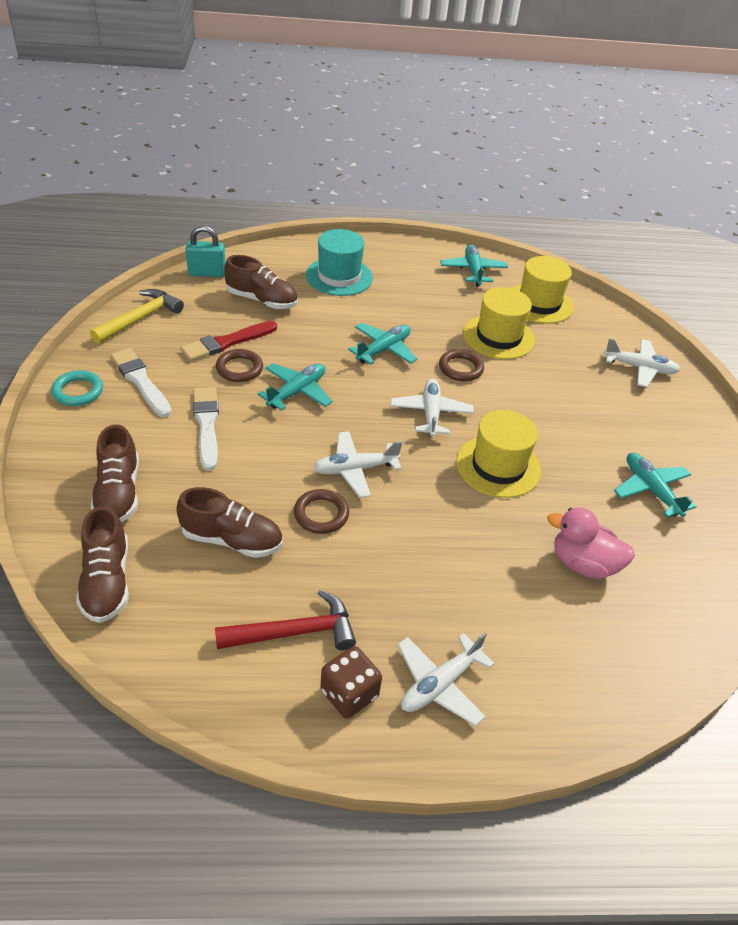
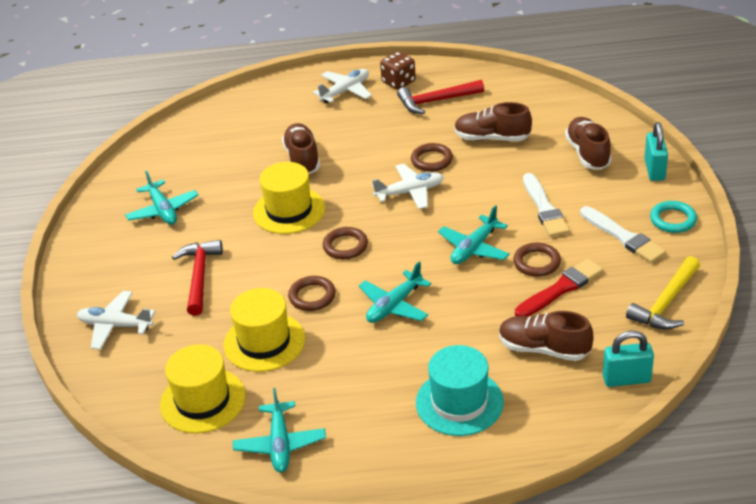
camera: 175 degrees left, 5 degrees down
brown shoe [76,506,129,623] -> brown shoe moved to [282,123,320,174]
white plane [390,379,474,437] -> brown ring [323,227,368,260]
pink duck [547,507,635,579] -> none
none -> red hammer [172,240,223,316]
none -> turquoise padlock [644,122,668,181]

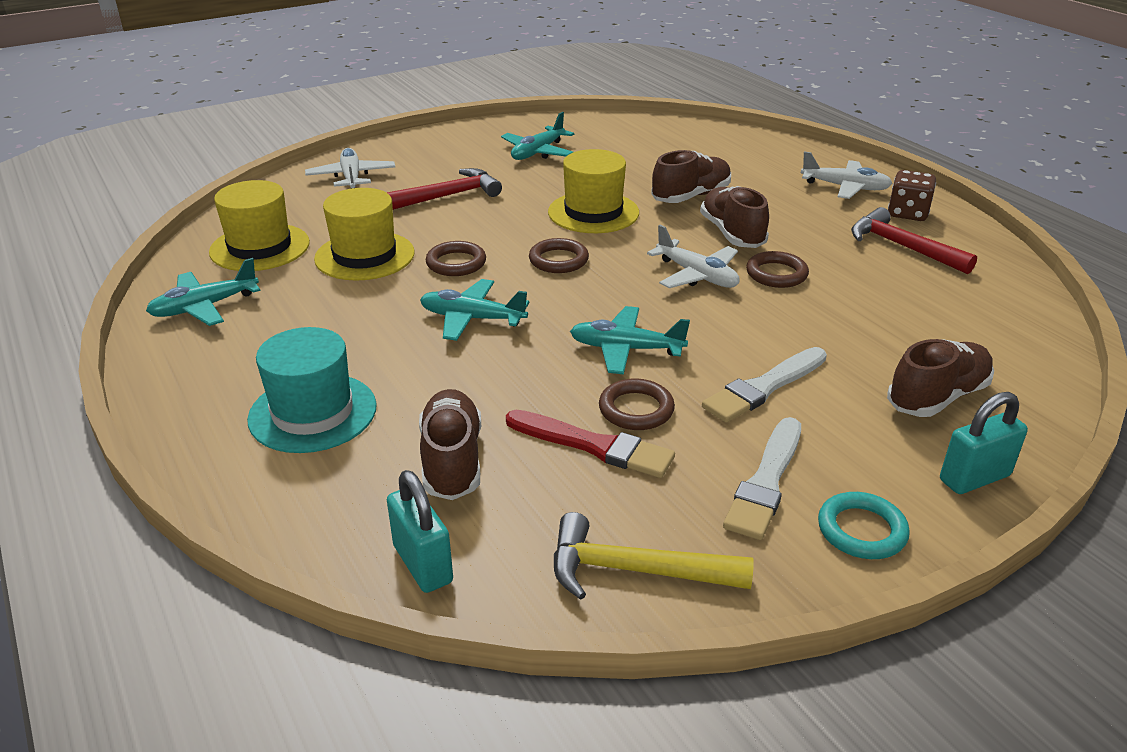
camera: 60 degrees right, 5 degrees down
brown shoe [454,102,532,141] -> brown shoe moved to [700,186,769,248]

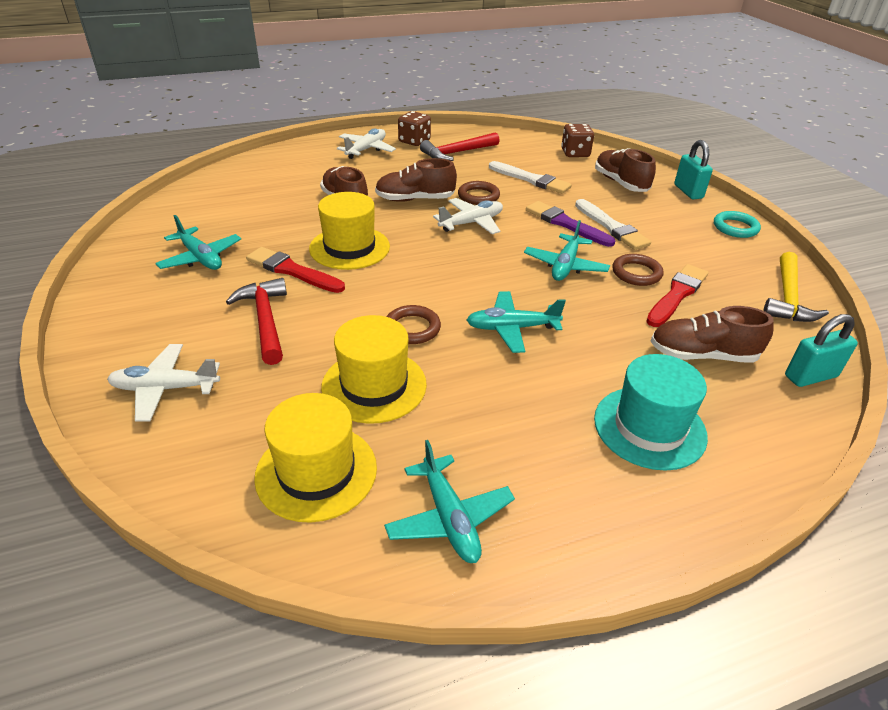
camera: 80 degrees left, 5 degrees up
turquoise plane [420,279,529,341] -> turquoise plane turned 60 degrees clockwise [467,291,566,353]
brown ring [529,238,589,273] -> none
white brush [723,417,801,540] -> white brush moved to [489,161,572,194]
none -> red brush [246,247,345,293]
none -> purple brush [526,201,615,247]
none -> brown dice [561,124,594,157]

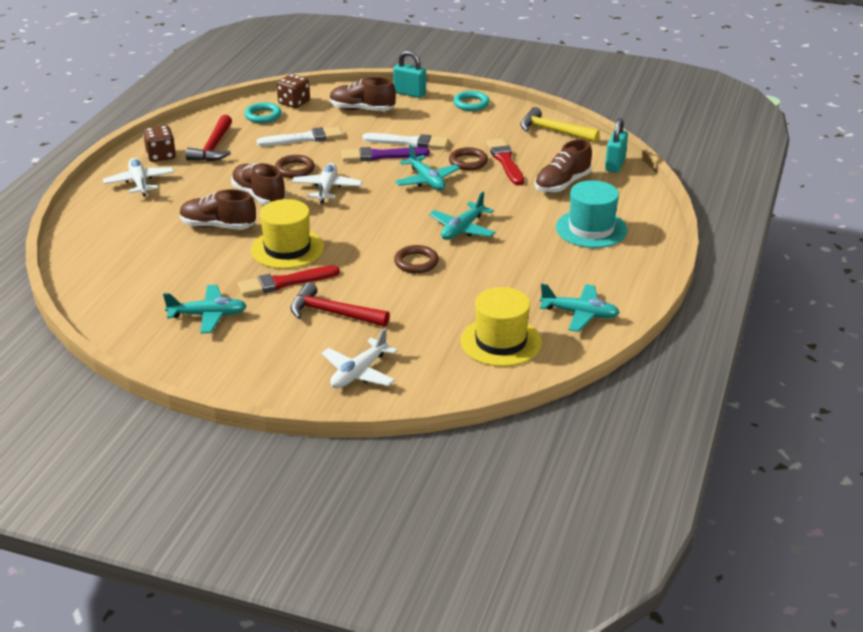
camera: 50 degrees left, 5 degrees down
yellow hat [321,315,427,424] -> none
brown shoe [375,158,457,202] -> brown shoe turned 105 degrees clockwise [231,163,286,205]
yellow hammer [763,252,829,322] -> yellow hammer turned 150 degrees clockwise [520,107,600,142]
none -> turquoise ring [244,102,282,123]

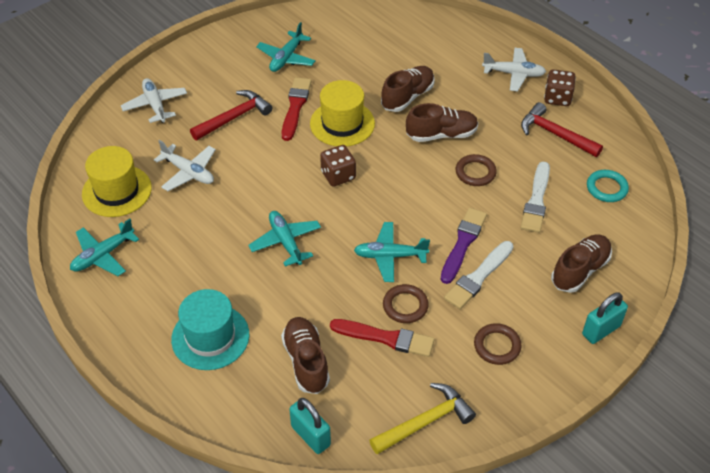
camera: 120 degrees right, 15 degrees up
brown dice [277,74,310,108] -> brown dice moved to [320,145,356,187]
white plane [292,163,362,203] -> white plane moved to [154,140,216,191]
brown ring [394,245,439,273] -> brown ring moved to [474,323,521,365]
turquoise ring [453,91,490,111] -> none

